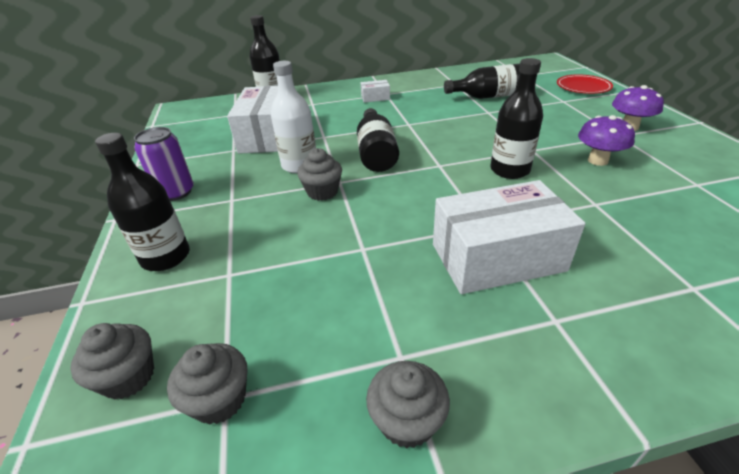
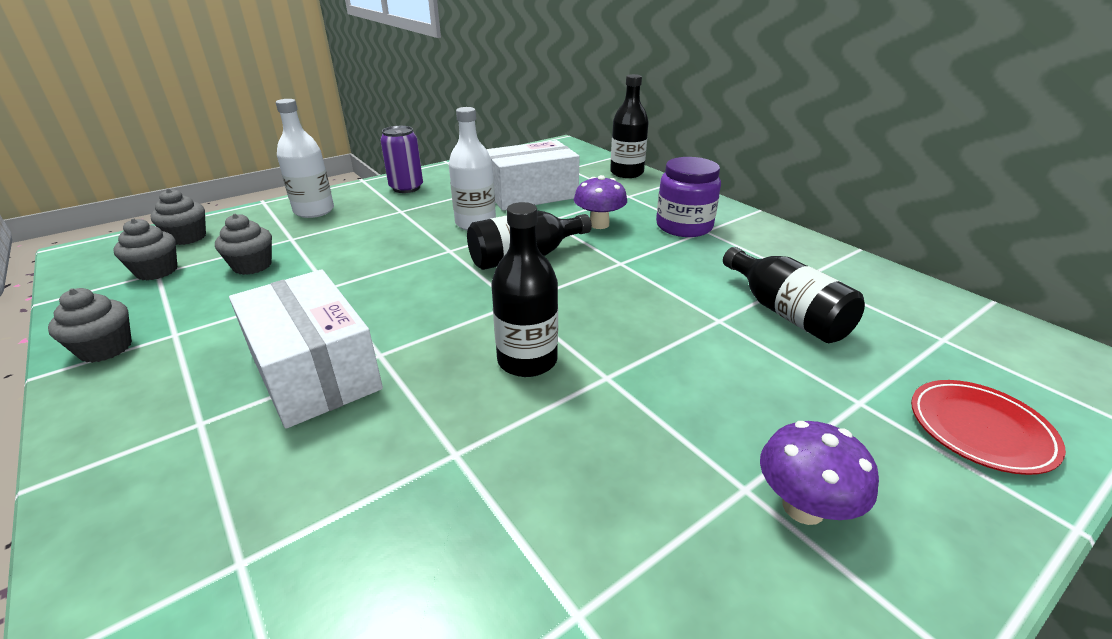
camera: 65 degrees right, 5 degrees down
black bottle [95,133,190,271] -> white bottle [276,99,334,218]
grey cupcake [297,148,342,201] -> grey cupcake moved to [215,214,272,275]
white box [361,80,390,103] -> purple jar [656,157,721,237]
purple mushroom [578,115,635,166] -> purple mushroom moved to [574,175,627,229]

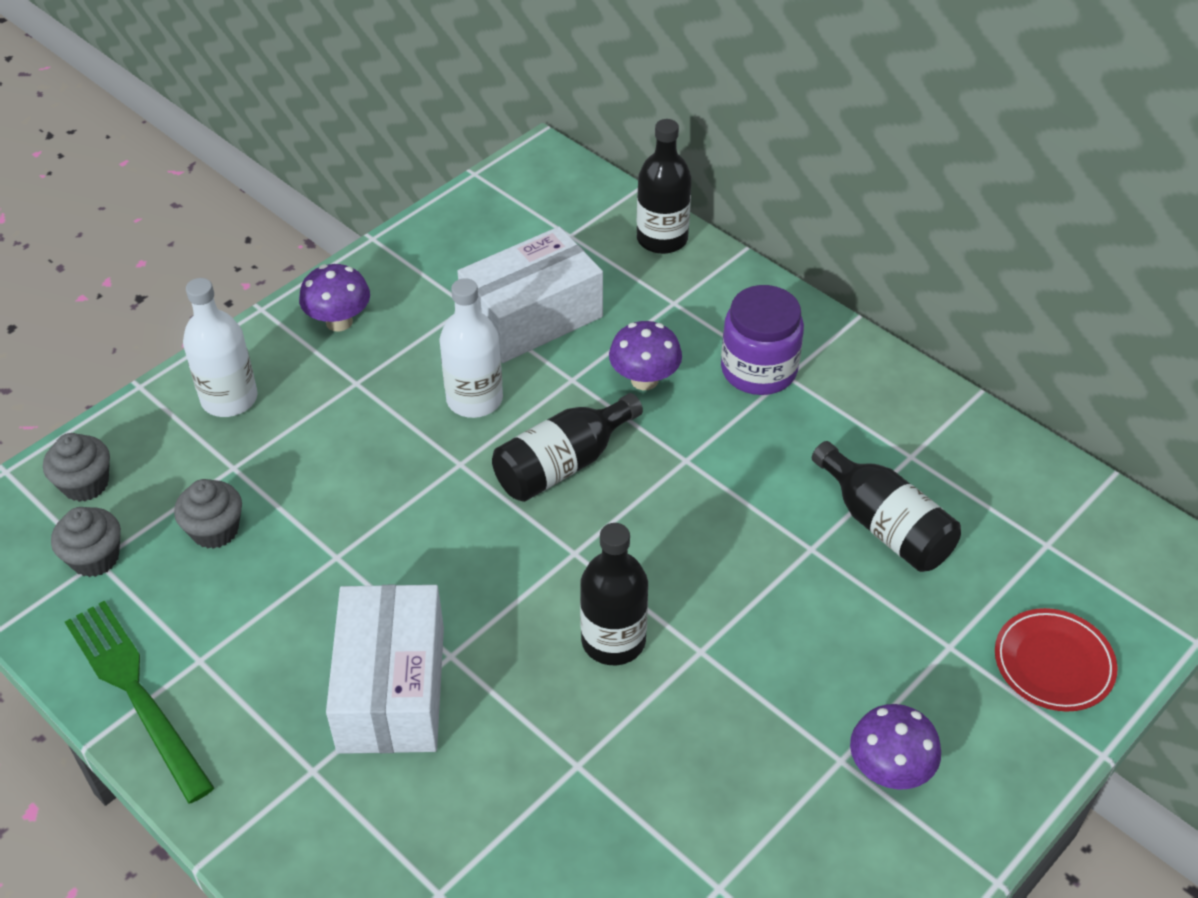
camera: 10 degrees left, 15 degrees up
grey cupcake [48,288,132,363] -> green fork [65,600,215,804]
white box [229,269,383,429] -> white box turned 45 degrees clockwise [326,585,444,754]
purple can [380,126,423,193] -> purple mushroom [299,264,370,332]

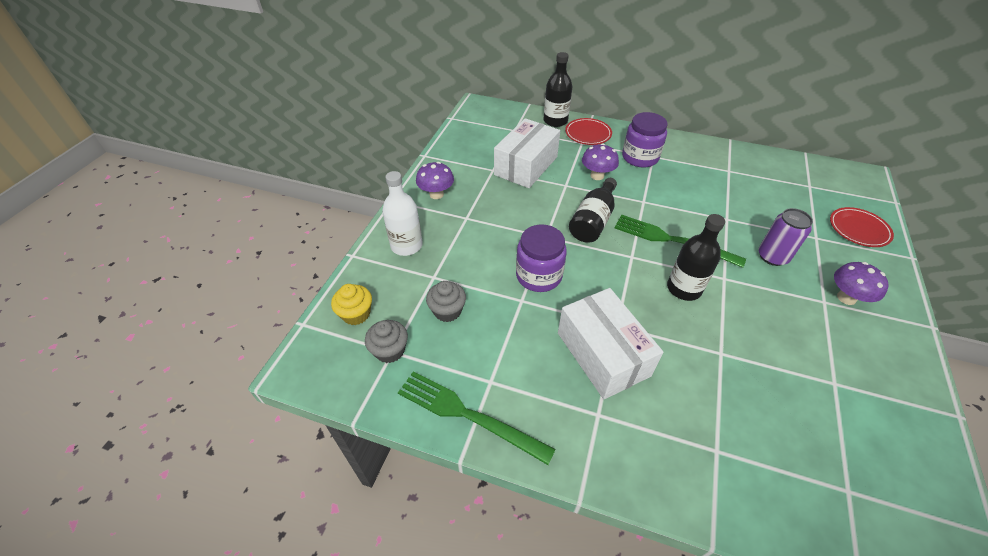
camera: 25 degrees left, 0 degrees up
grey cupcake [43,433,110,502] -> yellow cupcake [331,284,372,325]
white bottle [439,278,503,418] -> none
black bottle [812,441,961,572] -> none
none -> purple jar [516,225,567,292]
none -> red plate [565,118,612,145]
none -> green fork [615,214,746,268]
none -> purple can [758,208,813,266]

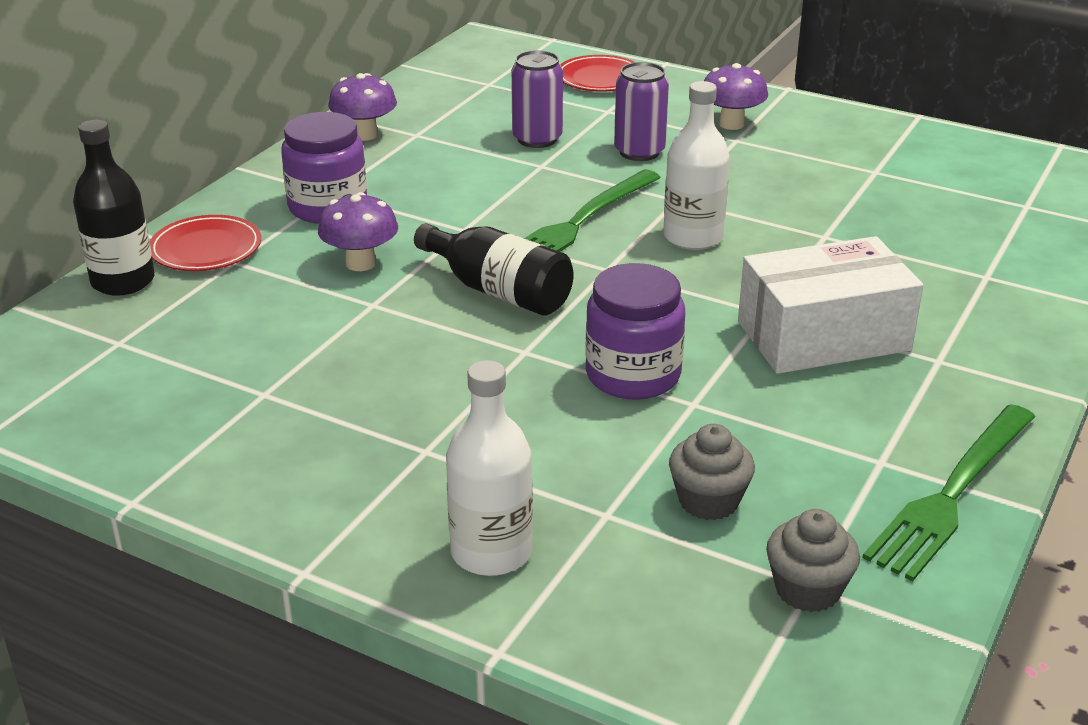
camera: 80 degrees left, 15 degrees down
yellow cupcake [331,284,372,325] -> none
purple mushroom [416,162,454,199] -> purple mushroom moved to [328,73,397,141]
white box [494,118,560,188] -> none
black bottle [667,214,725,301] -> white bottle [663,81,730,250]
none -> purple can [511,50,563,148]

